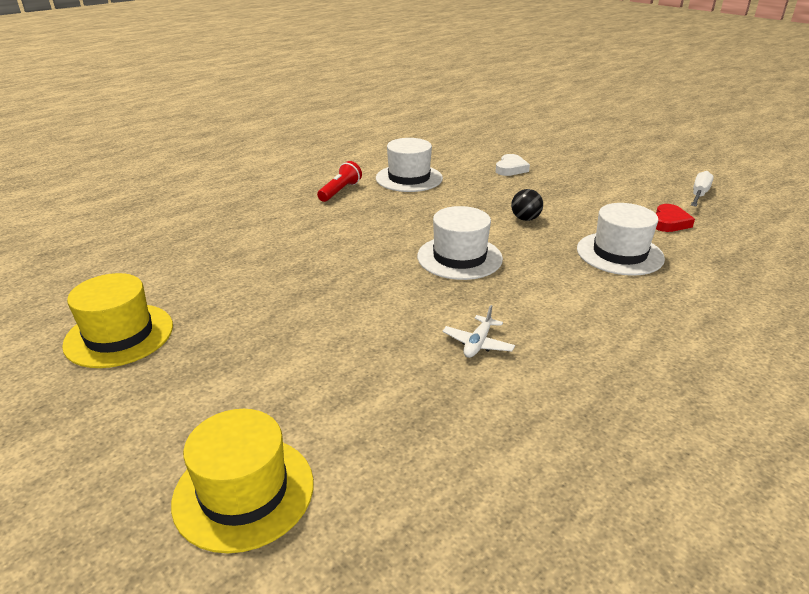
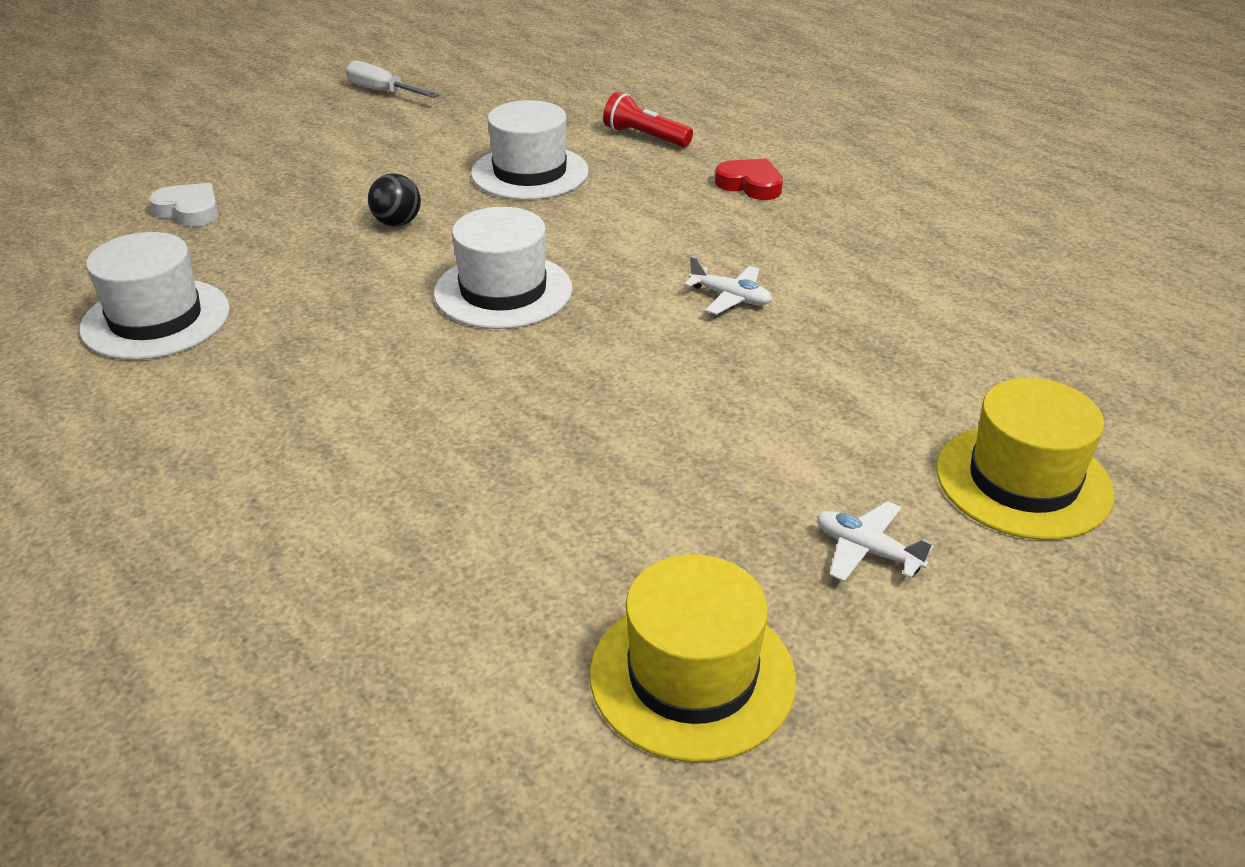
camera: 85 degrees left, 5 degrees up
red flashlight [317,161,362,202] -> red flashlight moved to [603,92,693,147]
red heart [656,204,695,232] -> red heart moved to [715,158,783,200]
none -> white plane [817,501,933,582]

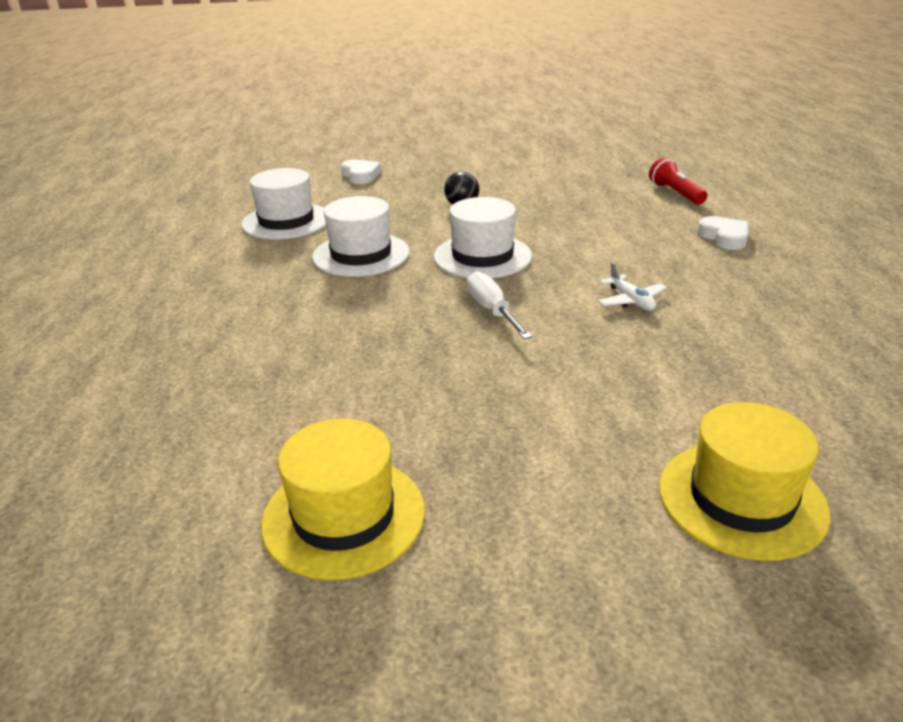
camera: 35 degrees right, 5 degrees down
white screwdriver [346,61,439,98] -> white screwdriver moved to [467,271,532,339]
white hat [471,100,589,200] -> white hat moved to [312,196,409,277]
red heart [715,158,783,200] -> white heart [697,216,749,250]
white plane [817,501,933,582] -> none

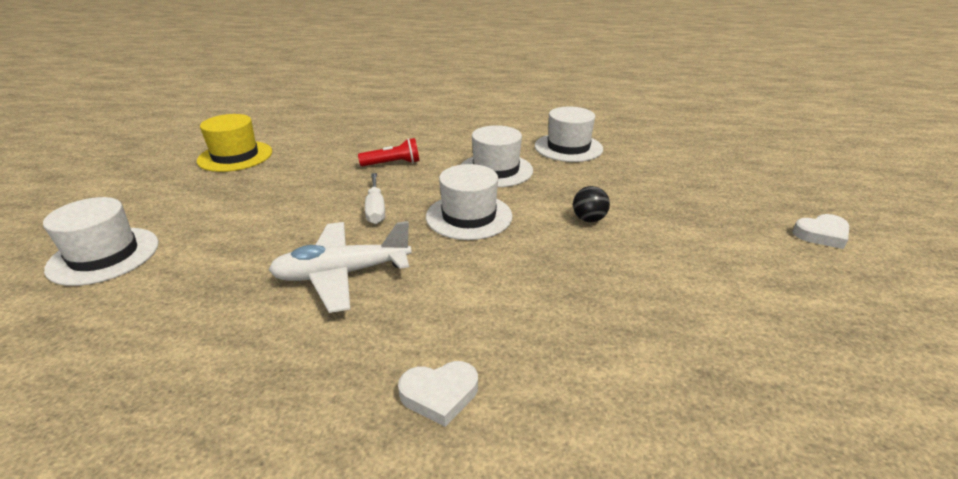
camera: 100 degrees right, 0 degrees up
white heart [341,159,381,184] -> white heart moved to [792,214,849,249]
white screwdriver [467,271,532,339] -> white screwdriver turned 90 degrees clockwise [365,173,385,224]
white plane [598,262,667,311] -> white plane [269,221,412,313], size x2.05
red flashlight [649,157,708,205] -> red flashlight moved to [358,138,419,166]
yellow hat [659,402,830,561] -> white hat [43,197,159,286]

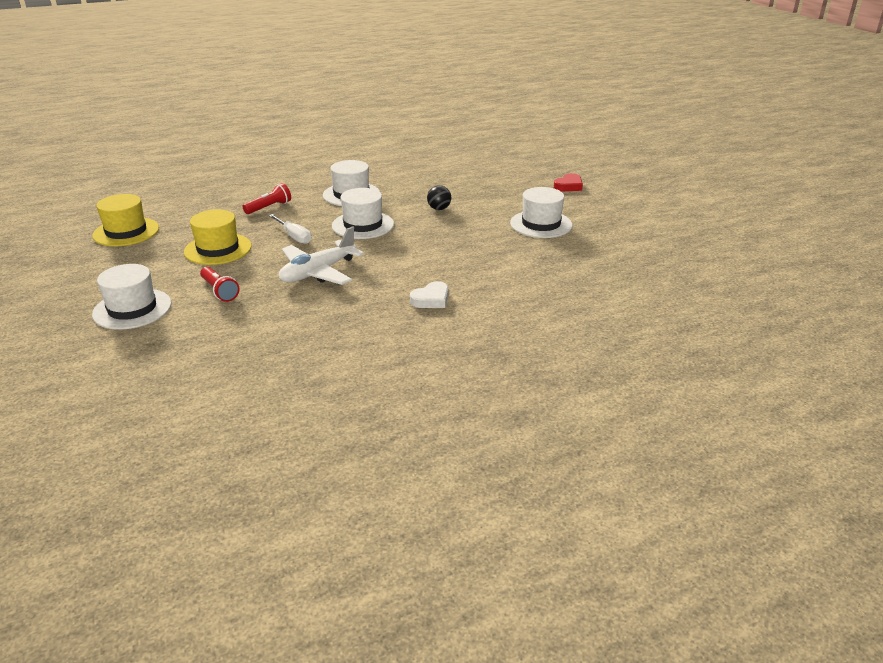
camera: 30 degrees left, 0 degrees up
white hat [535,107,603,162] -> white hat moved to [510,187,573,238]
white heart [792,214,849,249] -> red heart [554,173,583,191]
none -> yellow hat [184,209,252,265]
none -> red flashlight [200,267,239,302]

